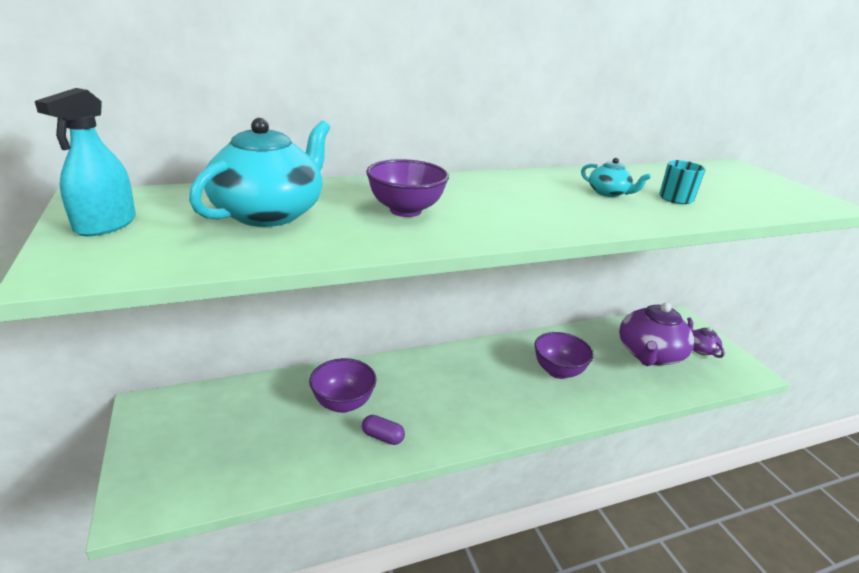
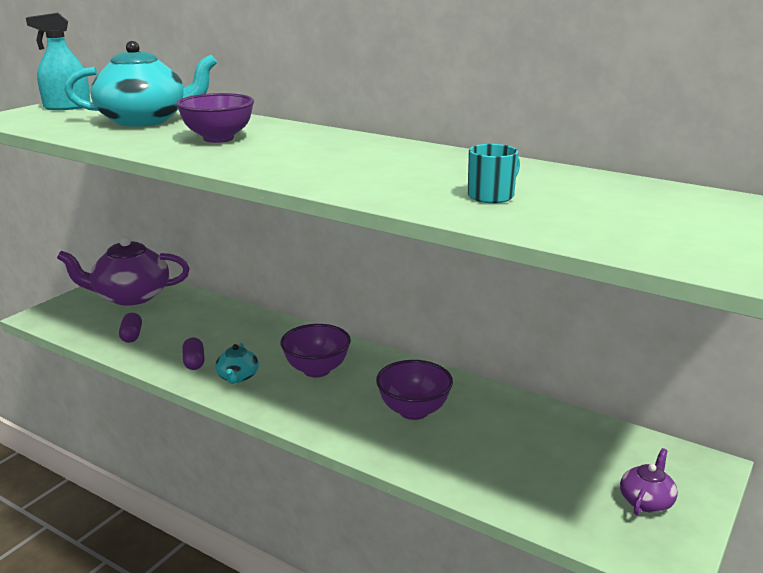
camera: 55 degrees right, 5 degrees down
purple bowl [309,358,376,413] -> purple bowl moved to [280,324,351,377]
turquoise teapot [581,158,651,197] -> turquoise teapot moved to [215,343,259,384]
purple teapot [619,302,694,366] -> purple teapot moved to [57,236,190,306]
none -> purple capsule [119,313,142,343]

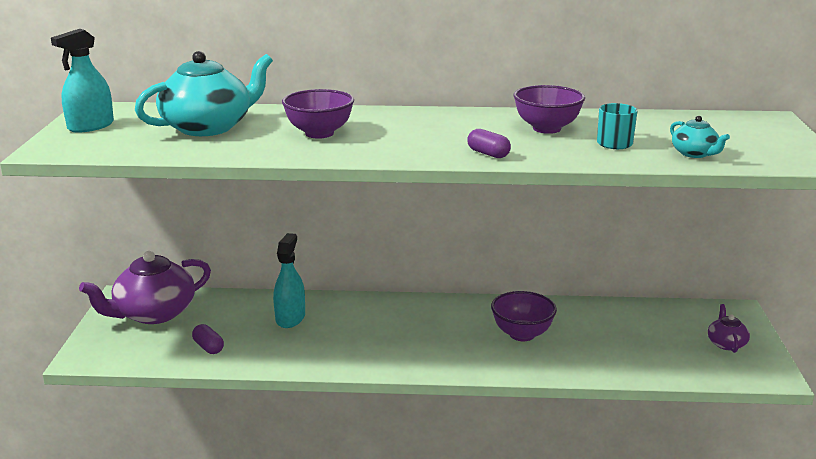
camera: 30 degrees left, 0 degrees up
purple capsule [182,338,205,370] -> purple capsule moved to [467,129,511,158]
turquoise teapot [215,343,259,384] -> turquoise teapot moved to [670,116,730,158]
purple bowl [280,324,351,377] -> purple bowl moved to [514,85,585,134]
none -> turquoise spray bottle [273,233,305,328]

